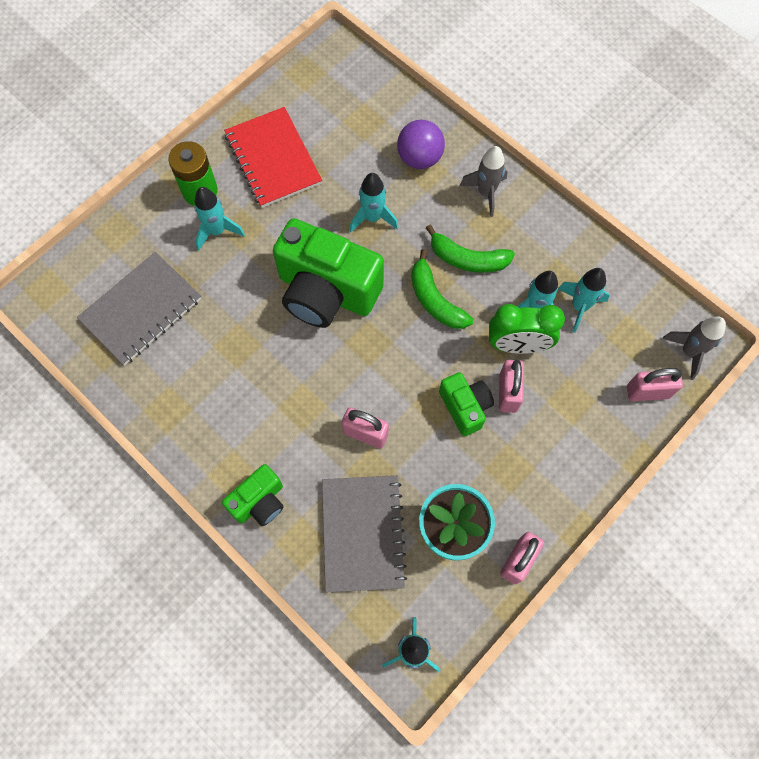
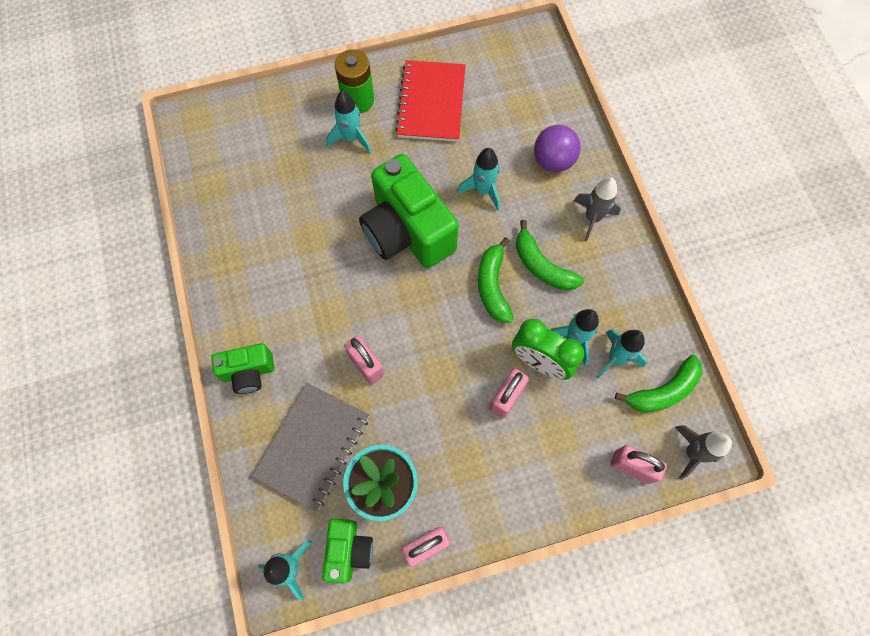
camera: 30 degrees right, 0 degrees up
grey notebook [77,252,201,366] -> none
green camera [439,372,494,436] -> green camera moved to [322,519,373,583]
none -> green banana [615,355,702,412]

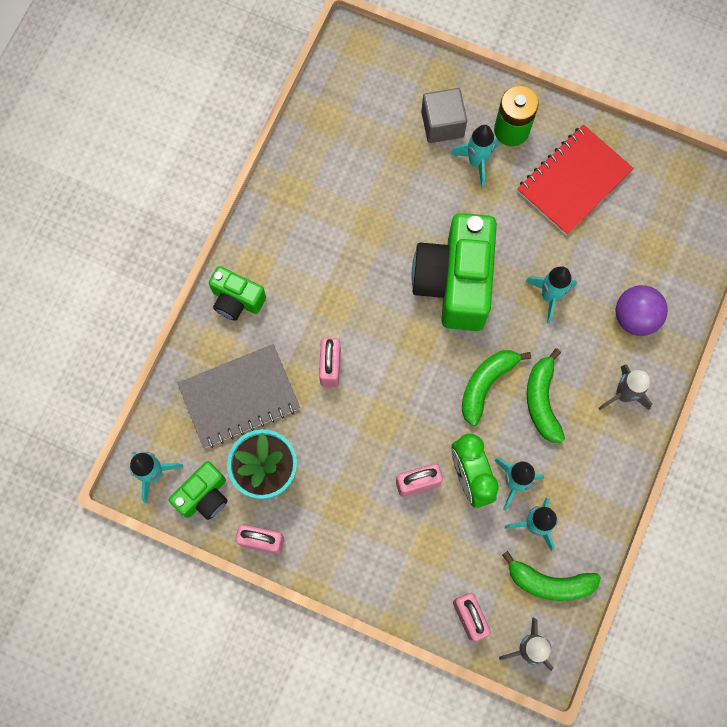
camera: 40 degrees right, 5 degrees up
none -> grey cube [421,88,467,143]

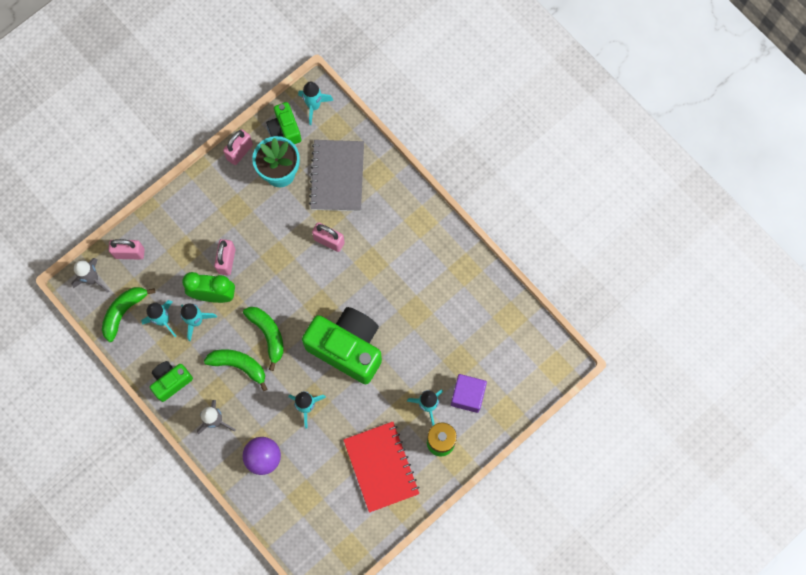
camera: 115 degrees right, 0 degrees up
green camera [209,266,266,321] -> green camera moved to [150,361,193,402]
grey cube [421,88,467,143] -> purple cube [451,374,487,413]

